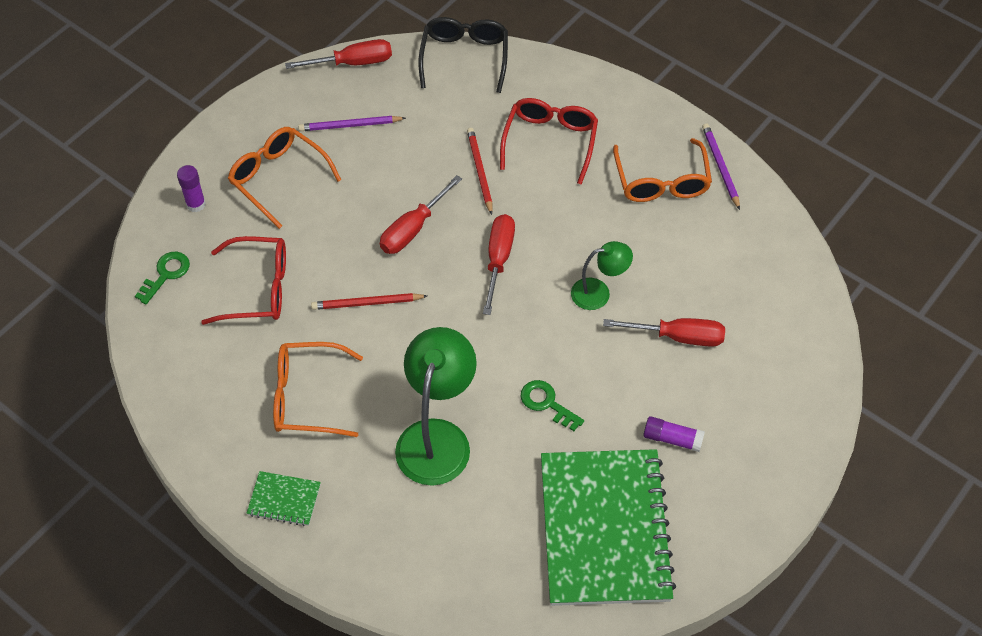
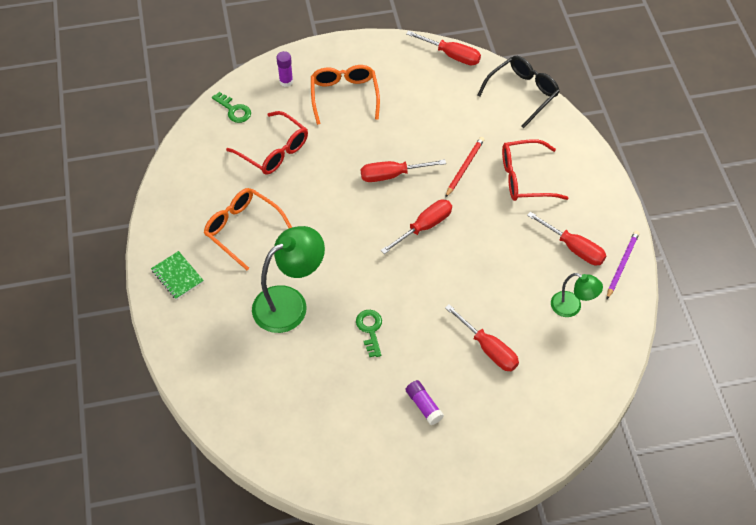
camera: 40 degrees right, 0 degrees up
green key [135,252,190,305] -> green key turned 60 degrees clockwise [212,92,251,123]
purple pencil [298,116,406,131] -> none
red pencil [311,293,427,310] -> none
red glasses [500,98,598,185] -> red glasses turned 150 degrees counterclockwise [502,139,568,201]
green notebook [541,449,676,606] -> none
green lamp [571,241,633,310] -> green lamp moved to [551,273,603,317]
orange glasses [613,138,712,202] -> red screwdriver [527,212,606,265]

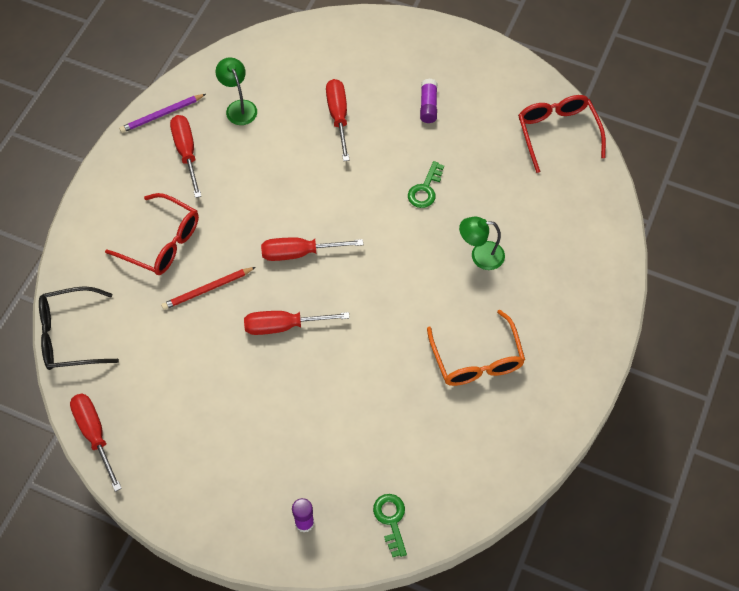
camera: 145 degrees left, 5 degrees up
green notebook [151,251,204,300] -> none
red glasses [226,111,308,175] -> red glasses moved to [518,95,606,173]
green lamp [252,226,325,333] -> green lamp [459,217,505,270], size x0.56
orange glasses [311,65,380,125] -> none
red screwdriver [361,159,446,182] -> red screwdriver turned 150 degrees clockwise [244,311,350,335]

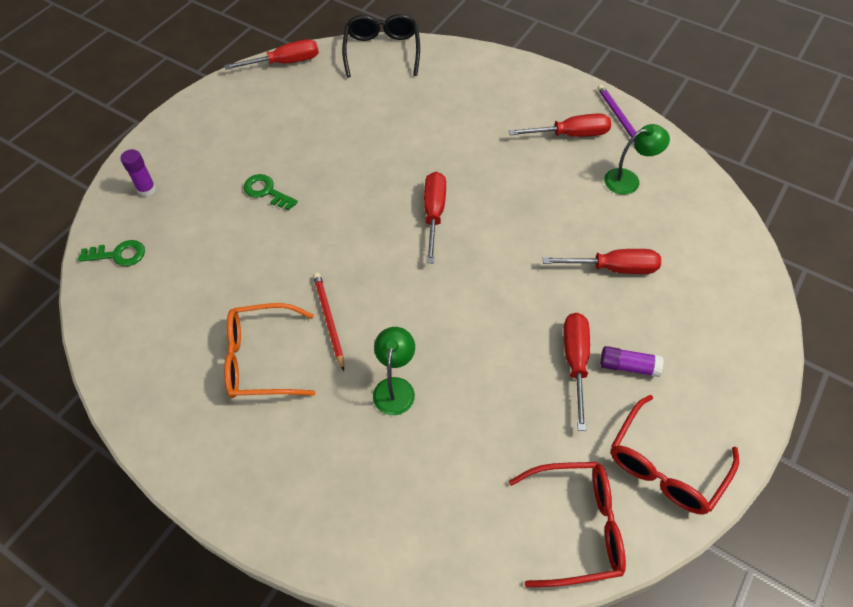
camera: 100 degrees right, 5 degrees down
red glasses [105,193,199,275] -> red glasses moved to [611,395,739,514]
red pencil [161,267,256,310] -> red pencil moved to [313,272,344,371]
red screwdriver [244,311,350,335] -> red screwdriver moved to [564,313,590,431]
green key [408,161,444,208] -> green key moved to [244,174,298,210]

